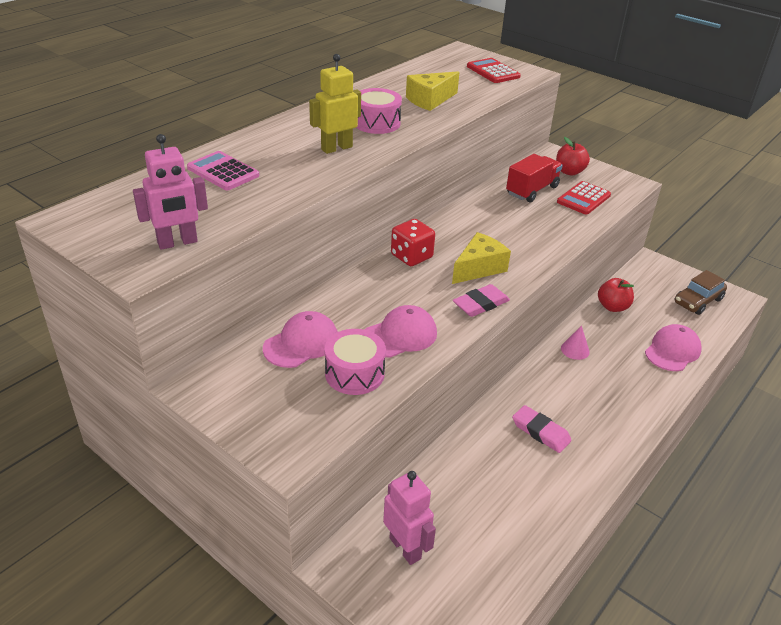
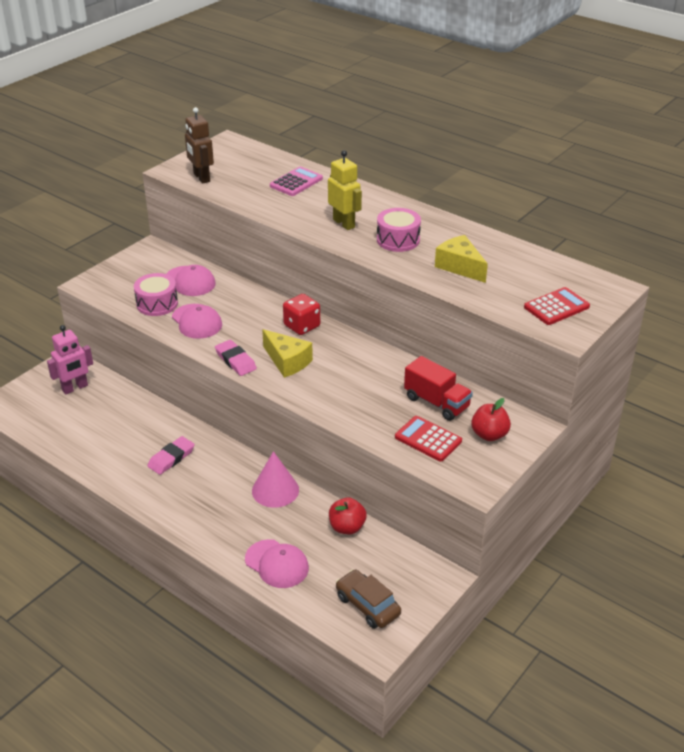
camera: 90 degrees right, 0 degrees up
pink robot [133,134,208,250] -> brown robot [185,107,214,184]
pink cone [561,325,590,360] -> pink cone [252,451,299,508], size x1.71

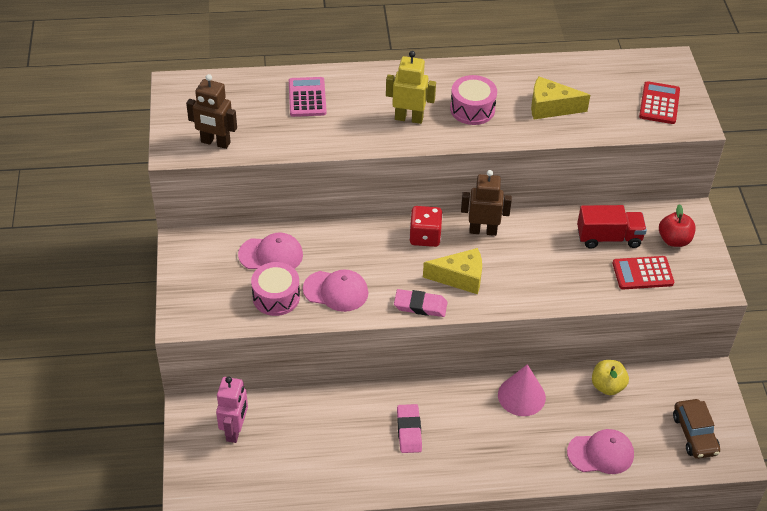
camera: 45 degrees left, 10 degrees up
red apple [329,497,367,535] -> yellow apple [592,360,629,395]
brown car [336,569,401,629] -> brown car turned 105 degrees counterclockwise [673,399,720,459]
none -> brown robot [461,170,512,236]

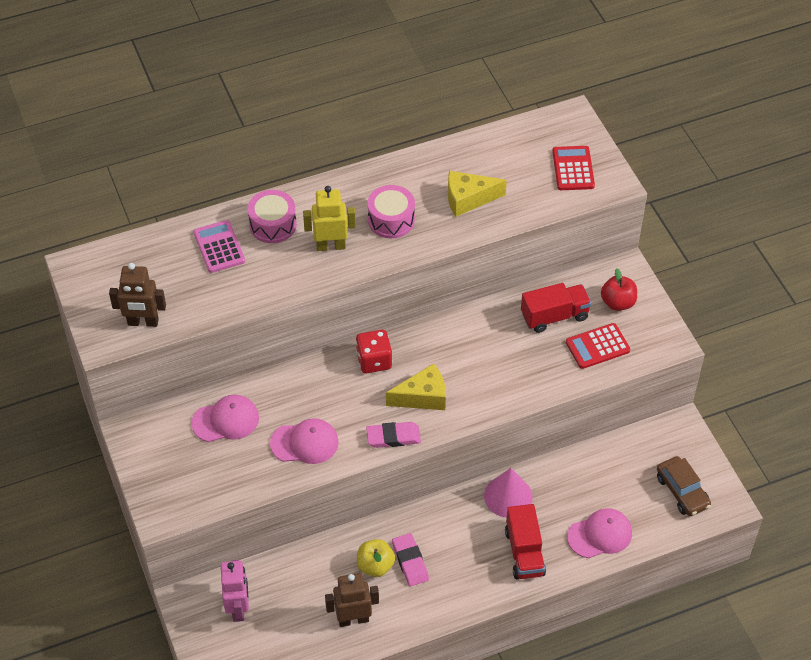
camera: 15 degrees left, 5 degrees up
pink drum [251,262,300,316] -> pink drum moved to [248,190,297,243]
brown robot [461,170,512,236] -> brown robot moved to [325,573,379,627]
yellow apple [592,360,629,395] -> yellow apple moved to [357,539,395,577]
none -> red truck [505,504,546,579]

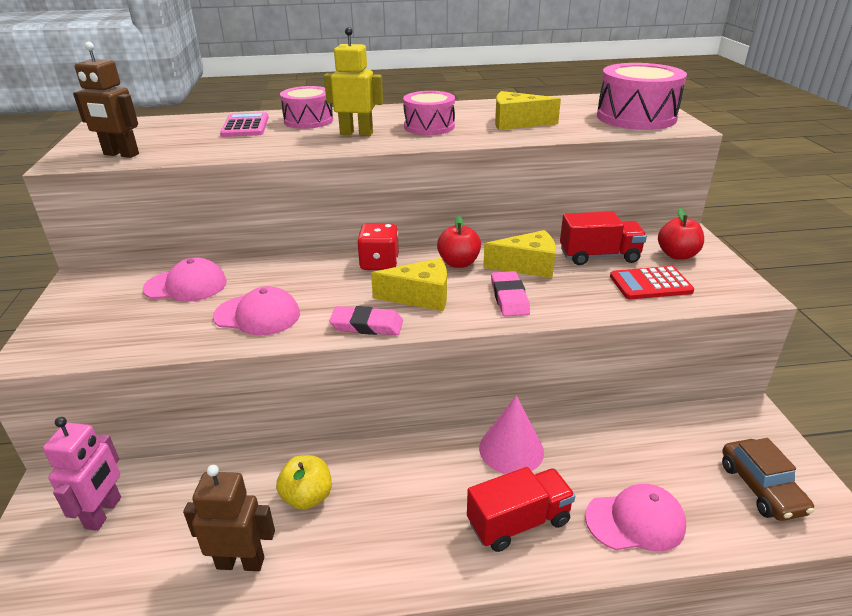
camera: 15 degrees right, 20 degrees down
pink eraser [392,533,429,586] -> pink eraser moved to [491,271,530,317]
red truck [505,504,546,579] -> red truck turned 120 degrees counterclockwise [467,467,575,552]
red calculator [552,146,595,190] -> pink drum [597,63,687,130]
none -> red apple [437,215,481,268]
none -> yellow cheese [483,230,556,278]

